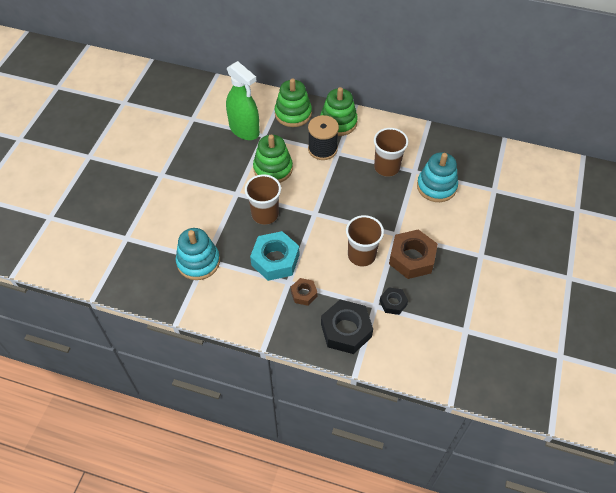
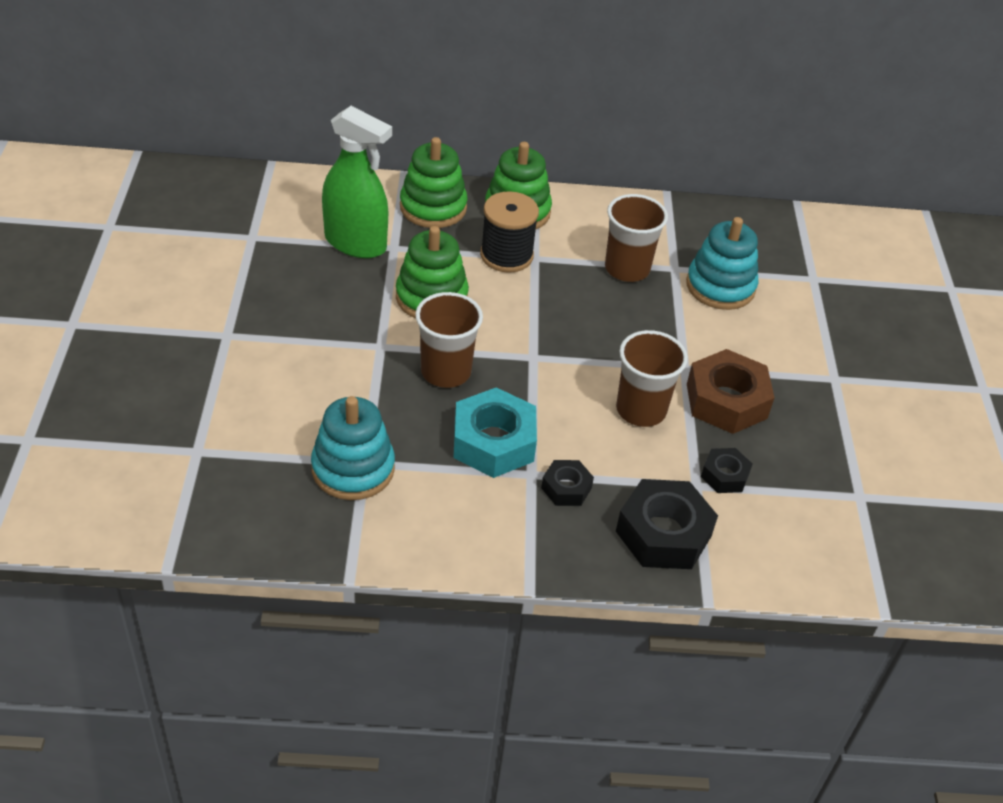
camera: 20 degrees left, 10 degrees down
brown nut [291,278,318,306] -> black nut [541,460,594,506]

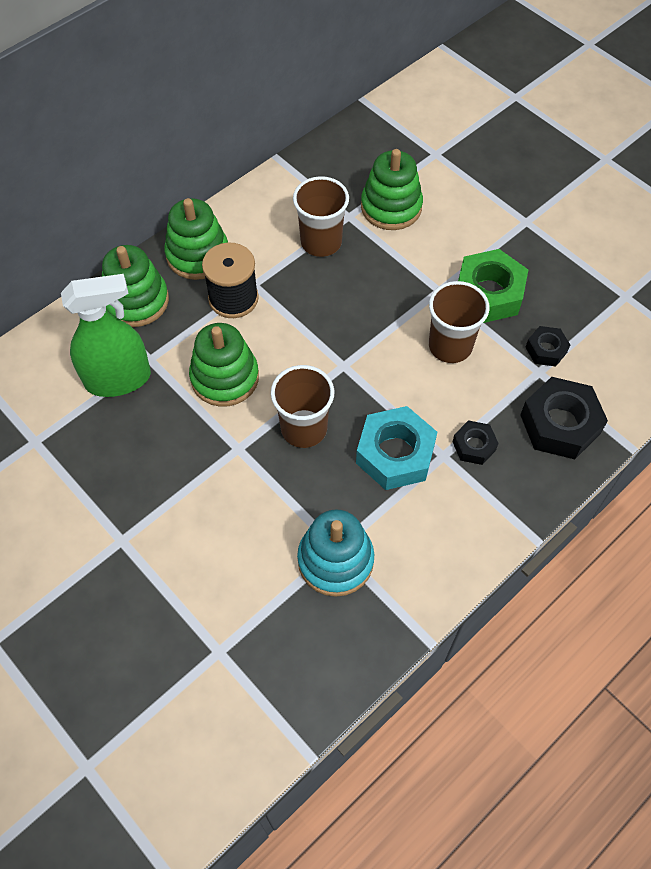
camera: 40 degrees left, 15 degrees up
turquoise stacking toy [686,217,758,310] -> green stacking toy [361,149,423,230]
brown nut [687,349,775,434] -> green nut [458,249,528,323]

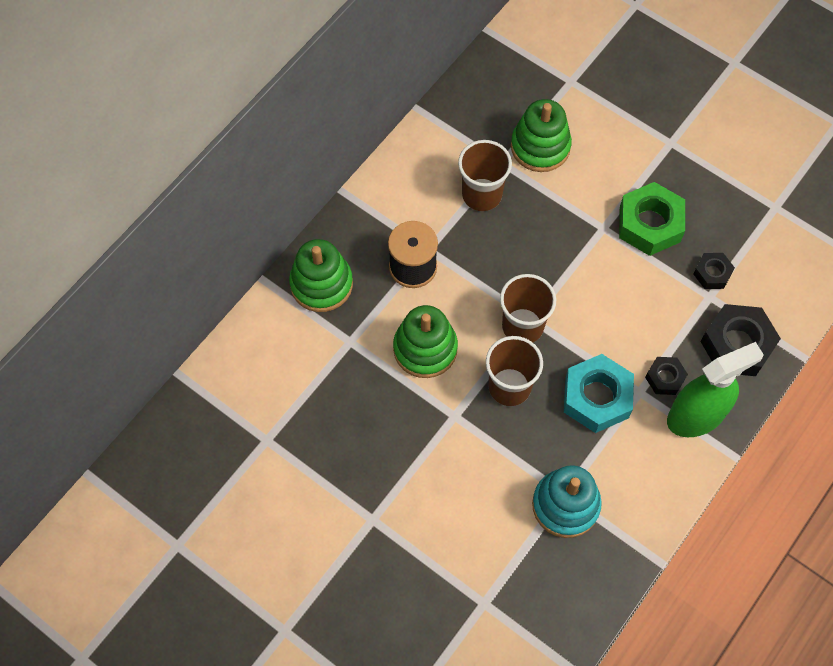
camera: 10 degrees left, 5 degrees up
green spray bottle [61,274,151,397] -> green spray bottle moved to [667,342,764,437]
green stacking toy [164,198,228,280] -> none
brown cup [429,281,489,363] -> brown cup moved to [500,274,556,342]

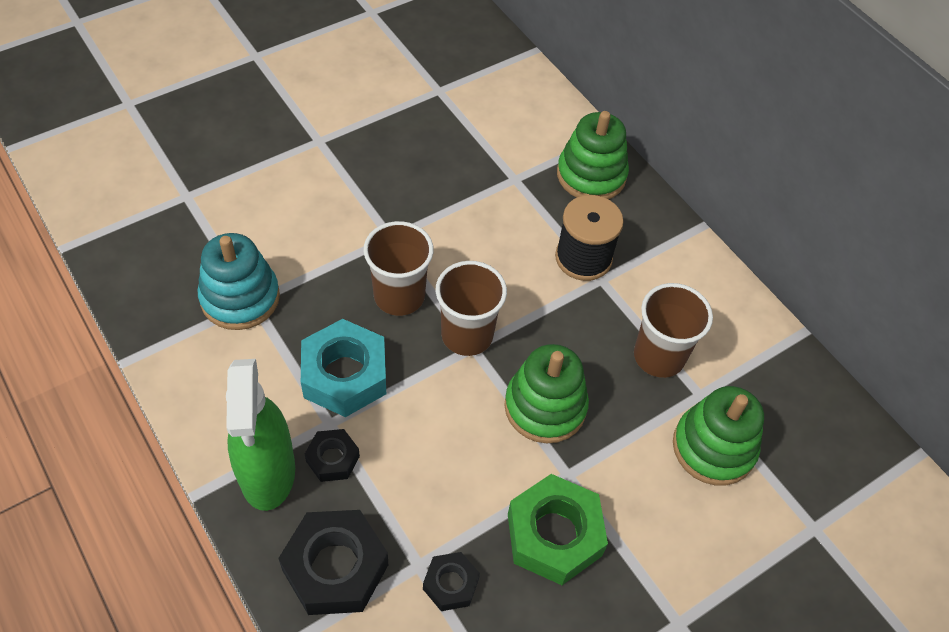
camera: 105 degrees right, 10 degrees down
green stacking toy [393,305,458,378] -> green stacking toy moved to [504,344,589,443]

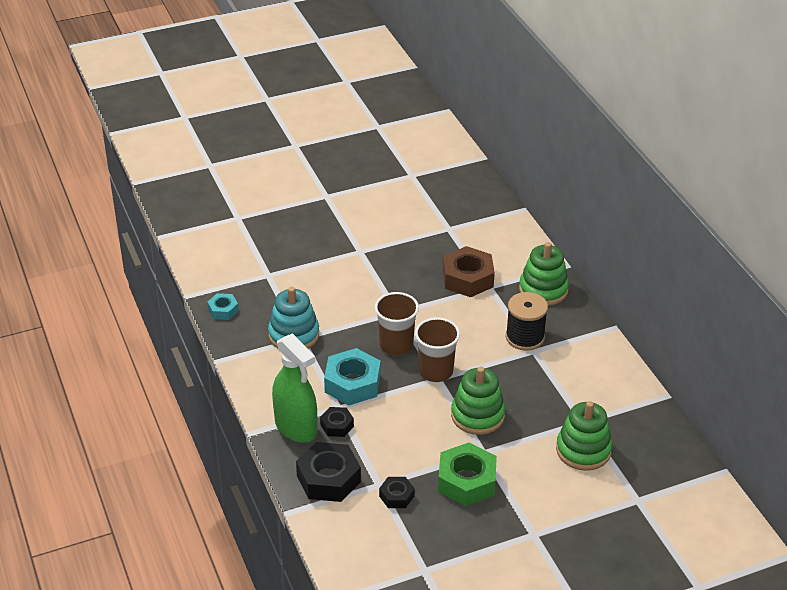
camera: 15 degrees right, 15 degrees down
green spray bottle [226,359,295,511] -> green spray bottle turned 45 degrees counterclockwise [272,333,317,443]
brown cup [634,283,713,378] -> none
none -> turquoise nut [207,293,239,320]
none -> brown nut [443,246,495,297]

